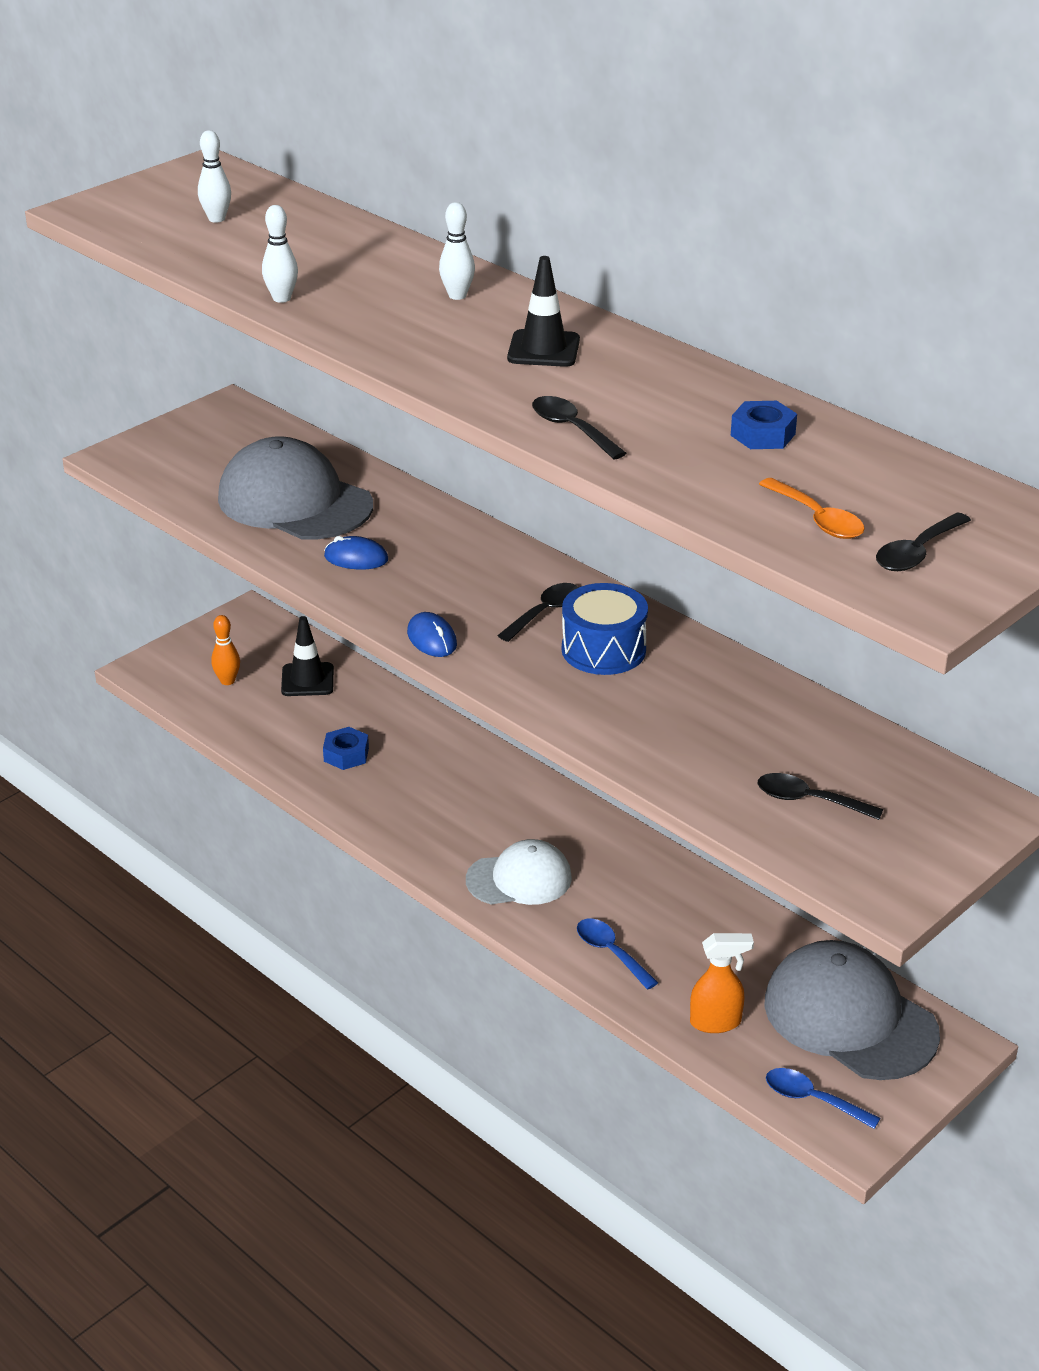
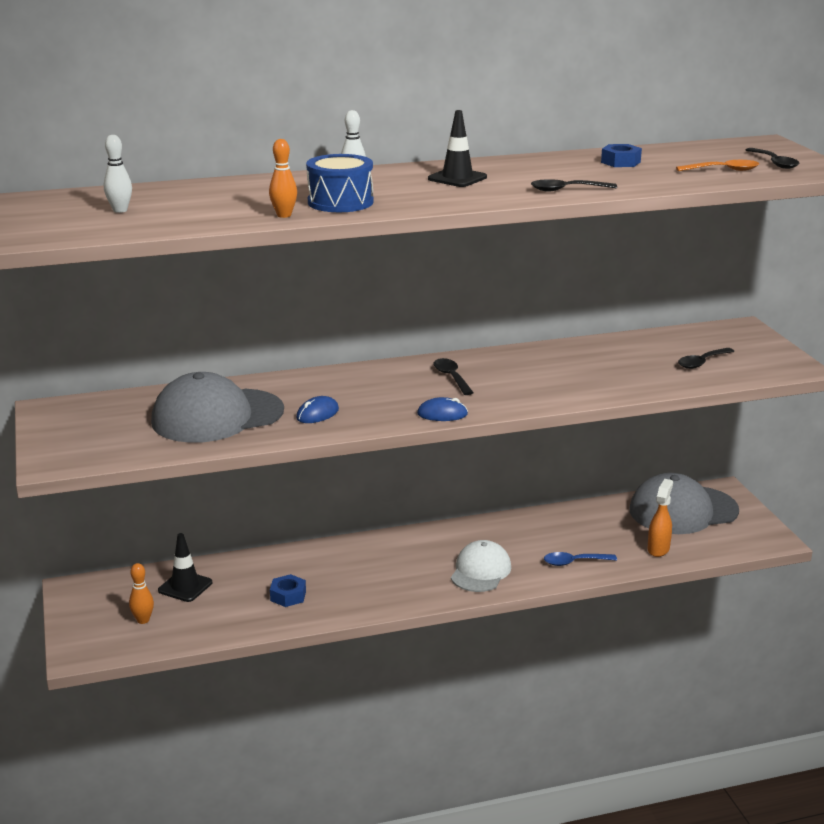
camera: 60 degrees left, 10 degrees down
white bowling pin [262,205,298,303] -> orange bowling pin [269,139,297,218]
blue drum [562,583,648,675] -> blue drum moved to [306,154,374,212]
blue spoon [766,1068,880,1129] -> none

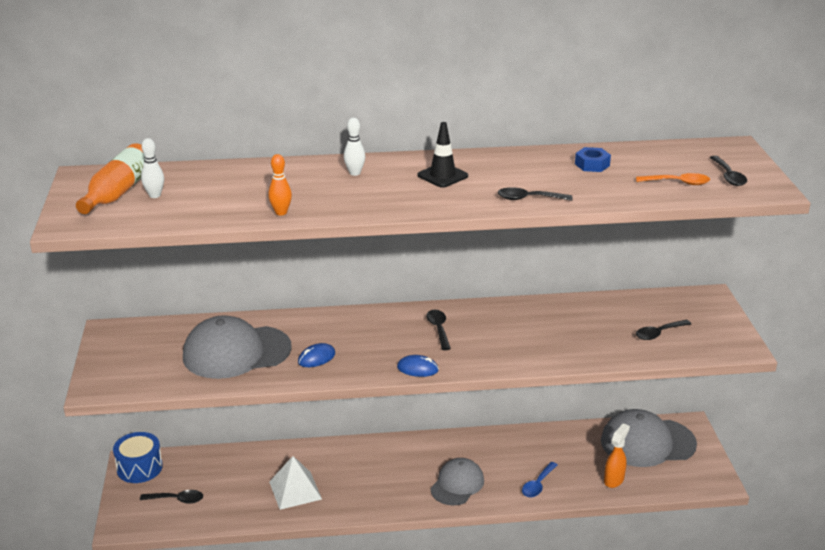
camera: 10 degrees right, 5 degrees up
orange bowling pin [129,563,154,624] -> black spoon [140,490,203,504]
black traffic cone [158,533,212,602] -> none
blue nut [270,574,306,607] -> white pyramid [269,456,322,510]
blue drum [306,154,374,212] -> blue drum moved to [113,432,163,483]
white cap [451,540,511,592] -> grey cap [430,458,484,506]
blue spoon [544,552,617,566] -> blue spoon turned 60 degrees counterclockwise [522,462,557,497]
none -> orange bottle [76,143,145,214]

